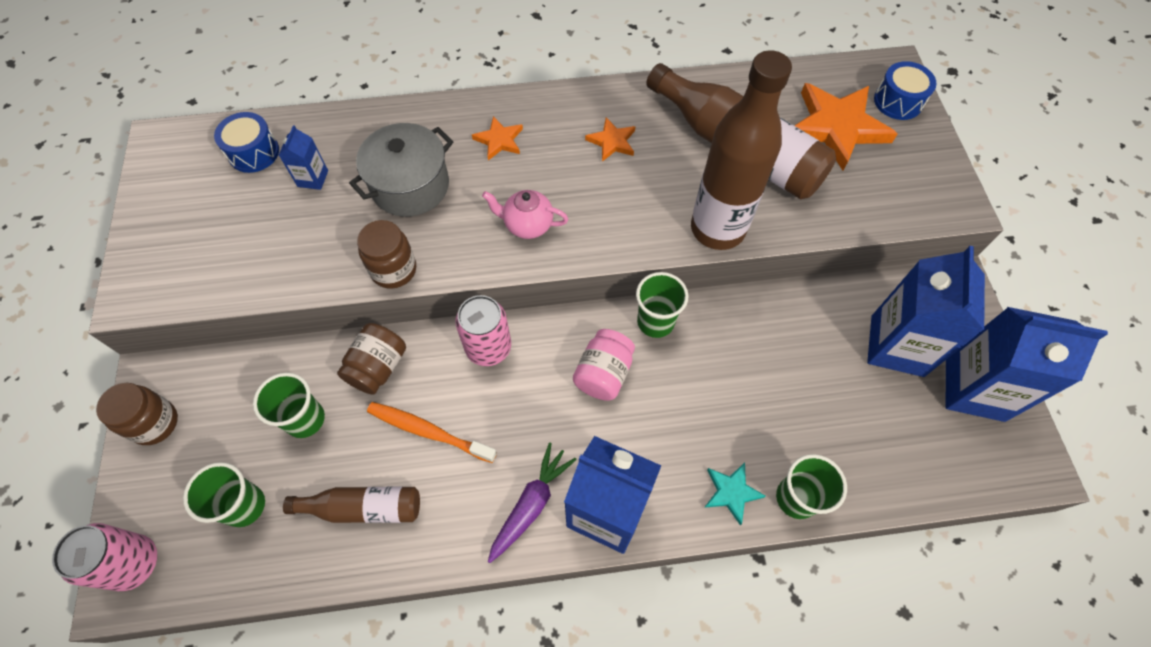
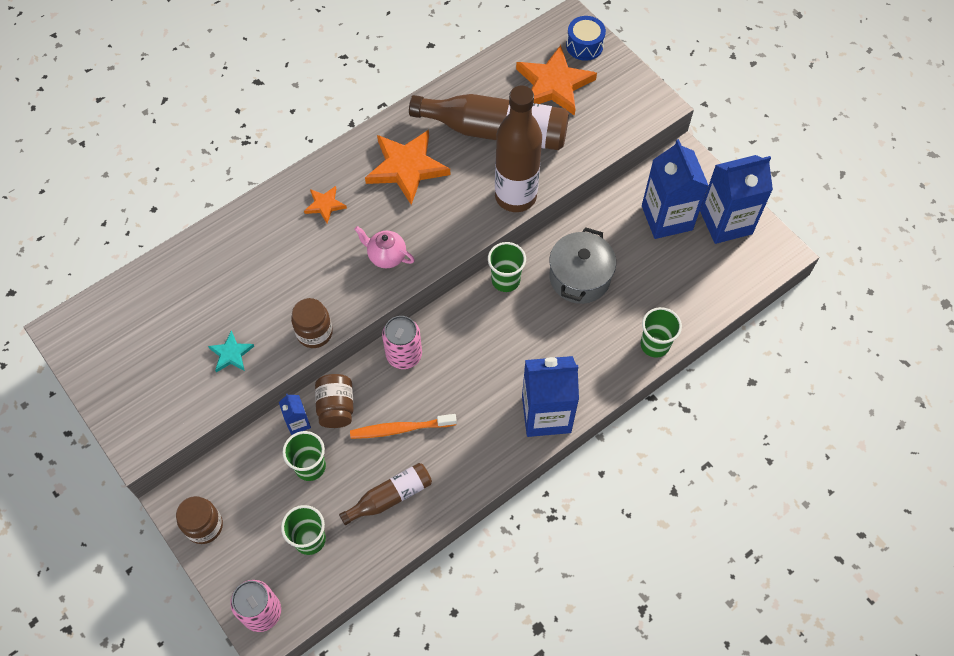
camera: 30 degrees left, 0 degrees up
blue drum [214,112,279,173] -> none
blue carton [279,125,328,190] -> blue carton moved to [279,394,311,435]
grey pot [349,123,453,217] -> grey pot moved to [550,227,616,304]
pink teapot [482,190,568,239] -> pink teapot turned 45 degrees clockwise [354,226,415,268]
purple carrot [488,442,577,563] -> none
pink jar [573,329,635,401] -> none
orange star [585,118,636,162] -> orange star [365,130,450,205], size x2.04
turquoise star [704,463,766,525] -> turquoise star moved to [208,330,254,372]

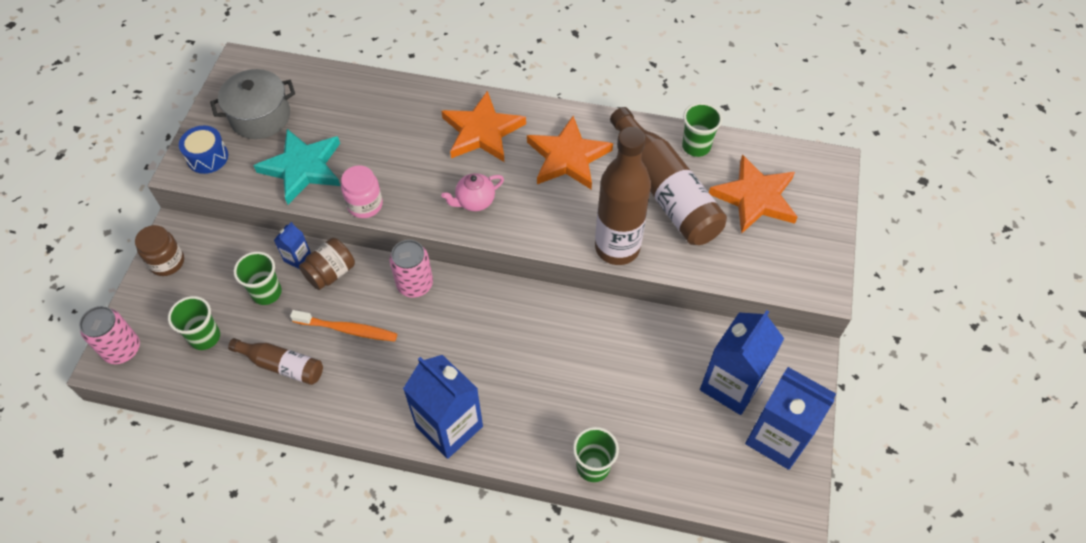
camera: 50 degrees right, 5 degrees down
turquoise star [208,330,254,372] -> turquoise star [254,129,340,204], size x2.04
brown jar [291,298,333,348] -> pink jar [341,165,383,218]
orange star [304,186,347,223] -> orange star [441,91,526,162], size x2.04
orange toothbrush [350,414,457,439] -> orange toothbrush turned 150 degrees clockwise [290,310,397,341]
pink teapot [354,226,415,268] -> pink teapot turned 105 degrees counterclockwise [441,173,504,211]
green cup [488,242,526,292] -> green cup moved to [682,103,722,157]
grey pot [550,227,616,304] -> grey pot moved to [210,69,295,139]
blue drum [566,16,606,61] -> blue drum moved to [179,126,228,174]

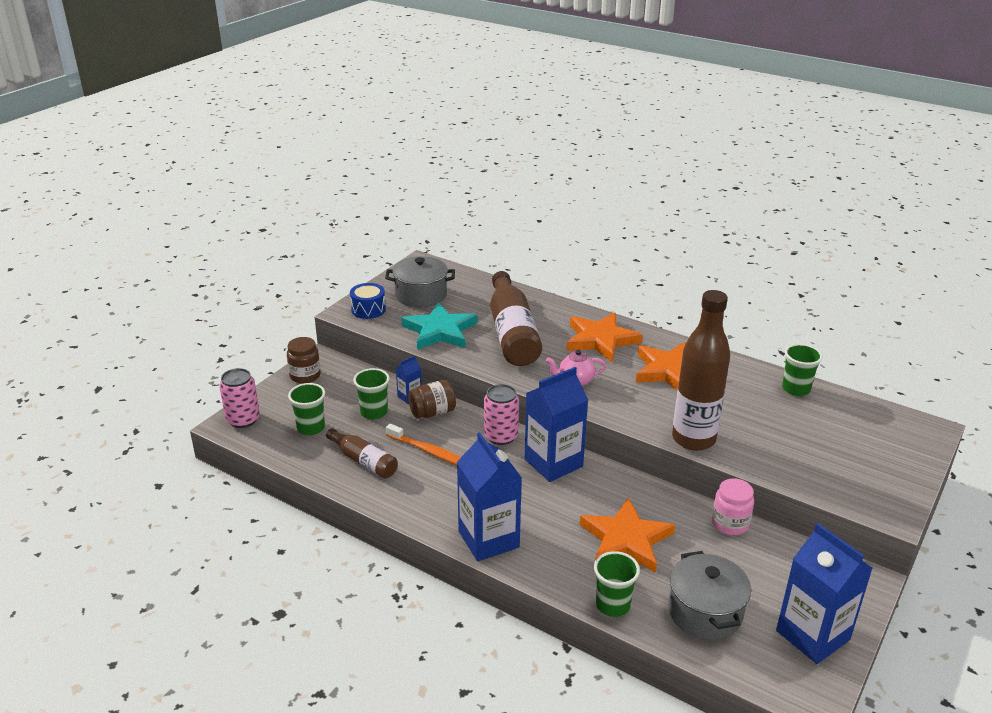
camera: 20 degrees right, 25 degrees down
pink jar [341,165,383,218] -> pink jar moved to [712,478,754,535]
brown bottle [610,107,727,245] -> brown bottle moved to [490,271,542,366]
blue carton [700,310,784,415] -> blue carton moved to [525,367,588,482]
orange star [709,155,798,234] -> orange star moved to [580,497,675,573]
none -> grey pot [668,551,751,640]

